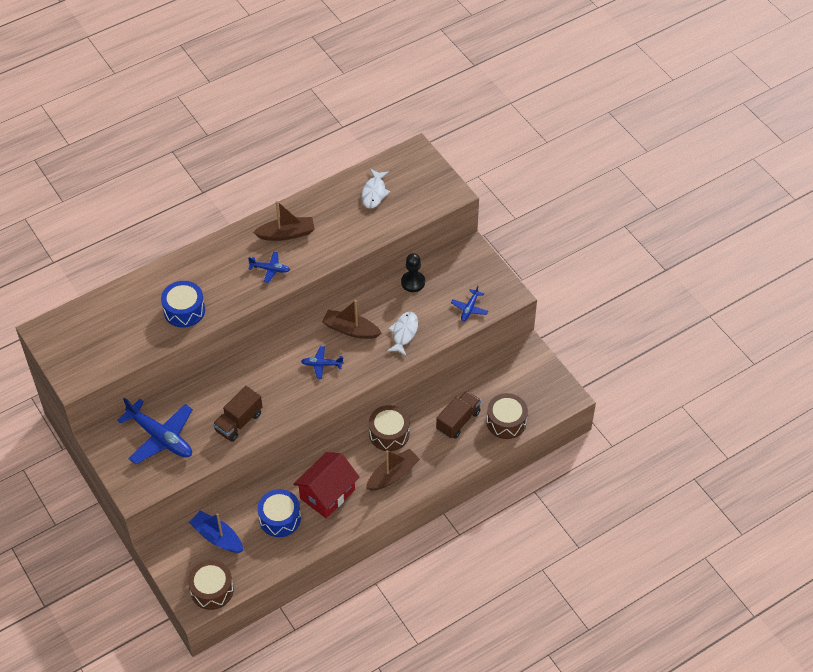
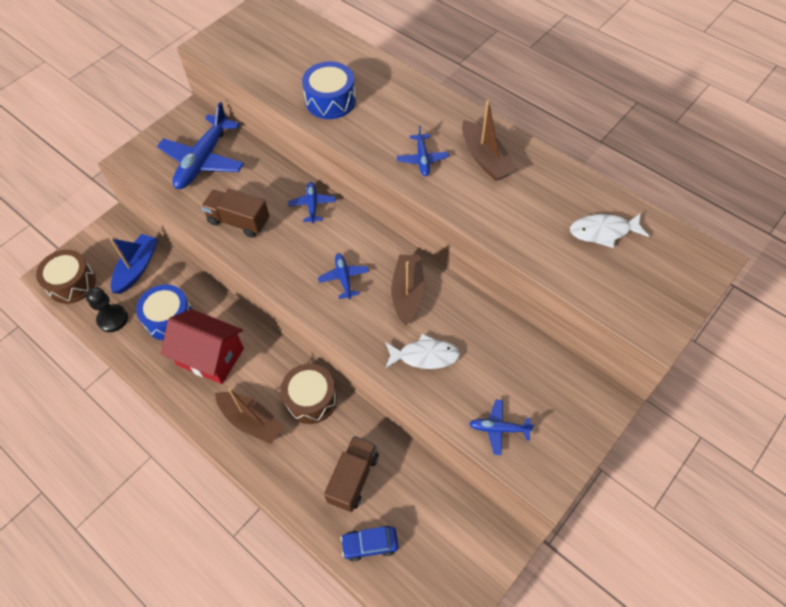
camera: 75 degrees right, 5 degrees up
black pawn [401,253,425,292] -> black pawn moved to [86,287,128,332]
brown truck [436,390,481,439] -> brown truck turned 90 degrees counterclockwise [324,435,379,512]
brown drum [486,393,528,439] -> blue car [341,526,398,562]
none -> blue plane [288,182,336,223]

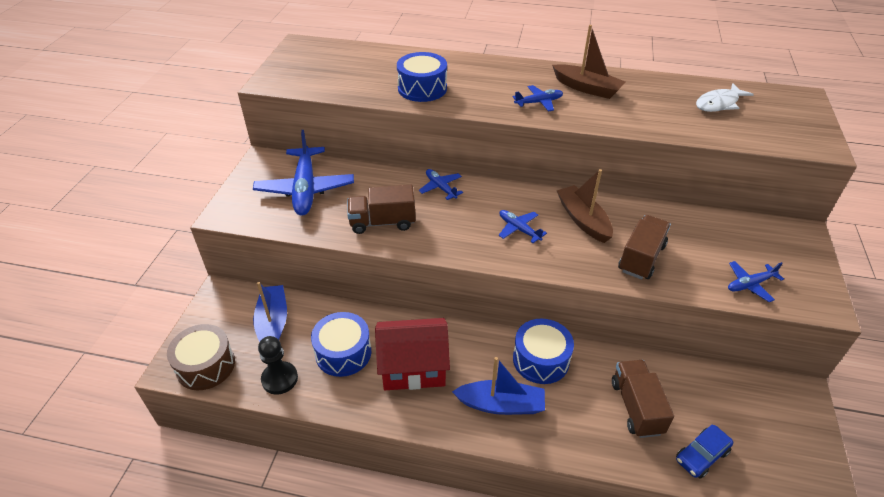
camera: 30 degrees left, 15 degrees down
brown boat [215,388,285,444] -> blue boat [452,357,545,415]
brown drum [281,364,337,424] -> blue drum [513,319,574,384]
white fish [385,334,460,369] -> brown truck [618,215,671,280]
blue plane [397,126,449,176] -> blue plane turned 75 degrees counterclockwise [513,85,563,112]

